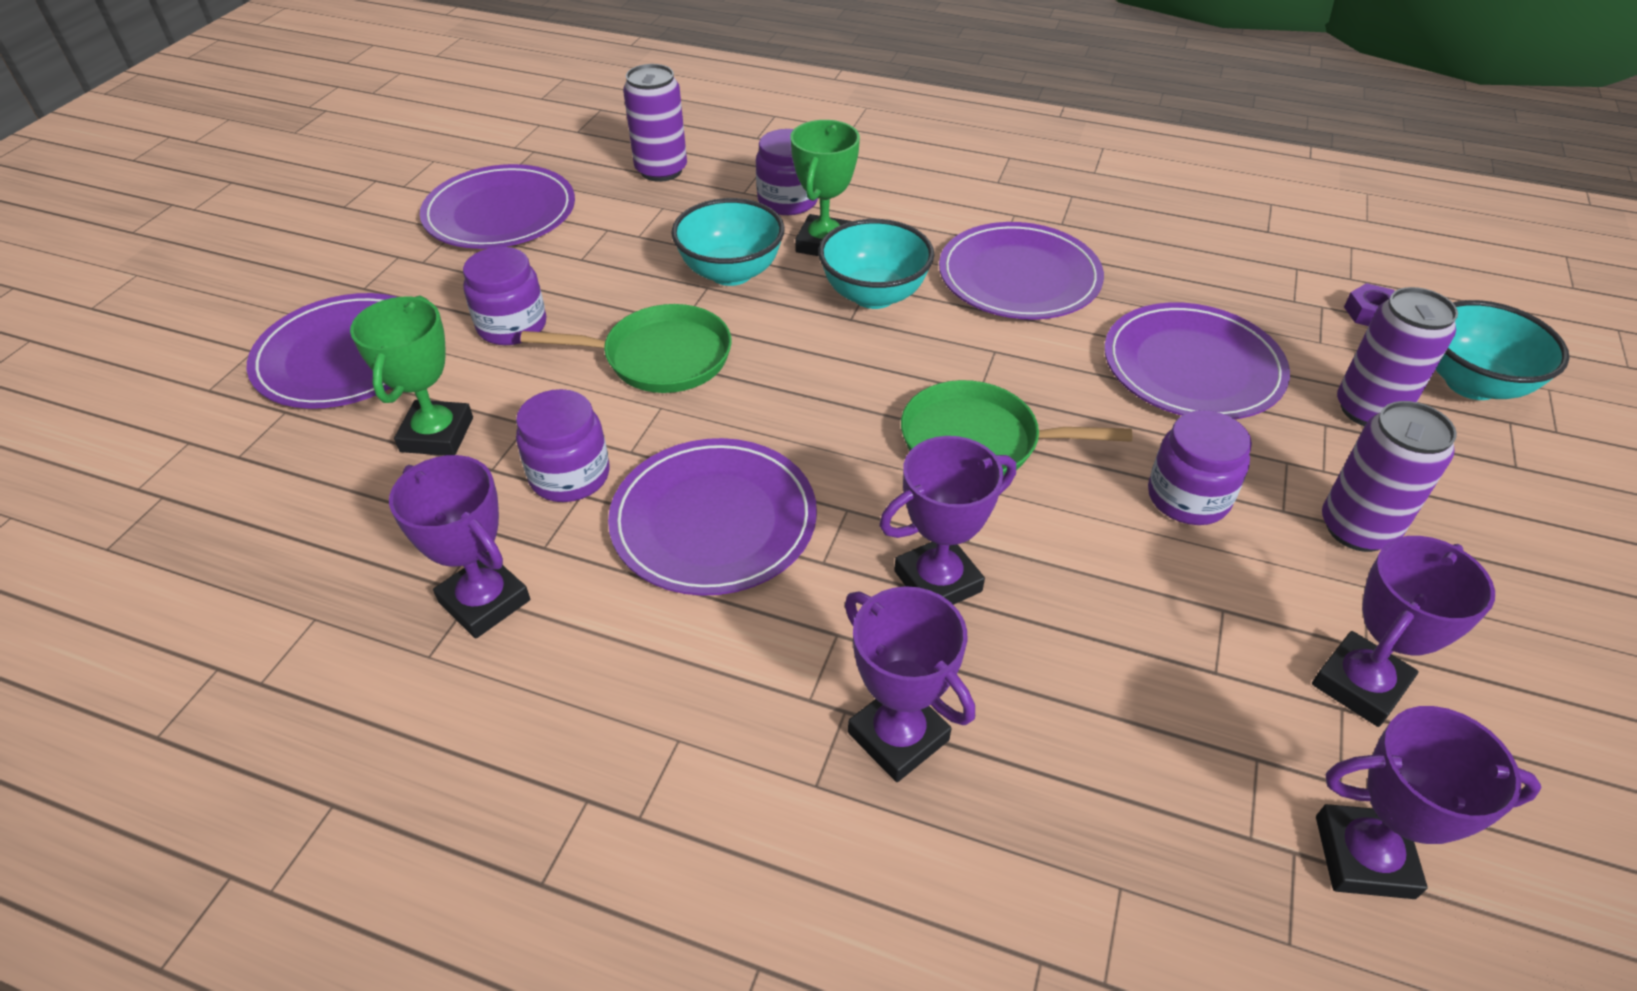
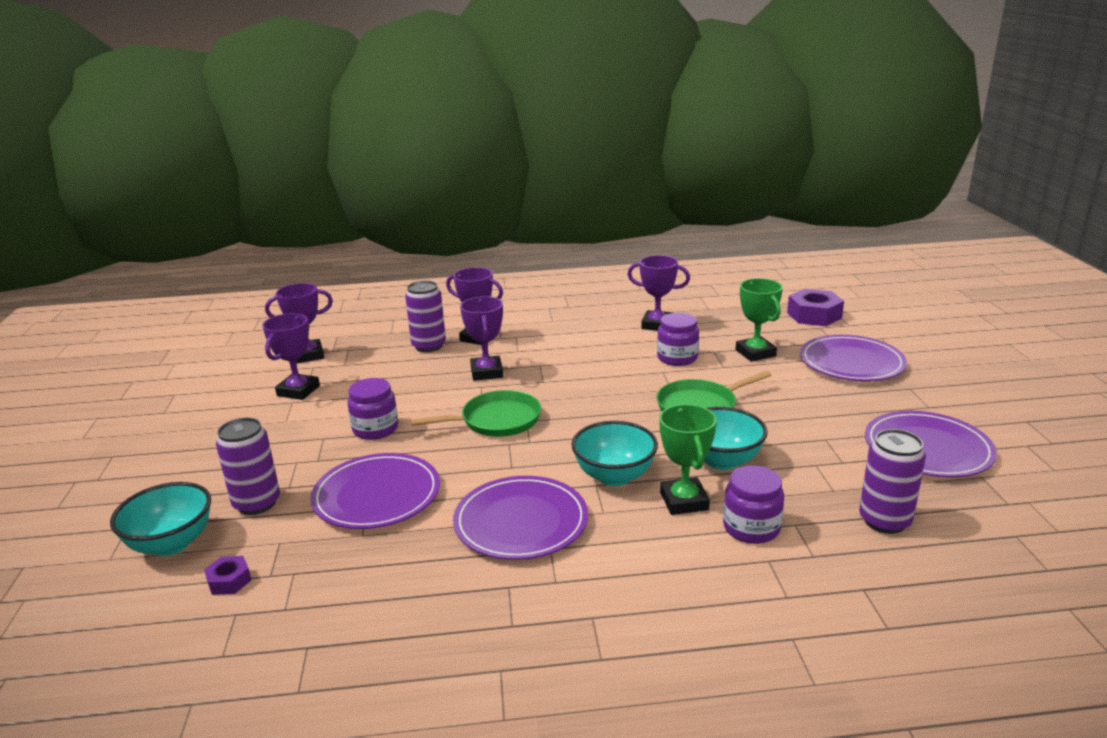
camera: 155 degrees right, 20 degrees down
purple jar [463,247,546,345] -> none
purple plate [608,438,817,596] -> none
purple trophy [879,436,1016,605] -> purple trophy turned 45 degrees counterclockwise [460,296,503,381]
purple can [1322,401,1457,552] -> purple can moved to [405,281,446,352]
none -> purple nut [787,289,844,326]

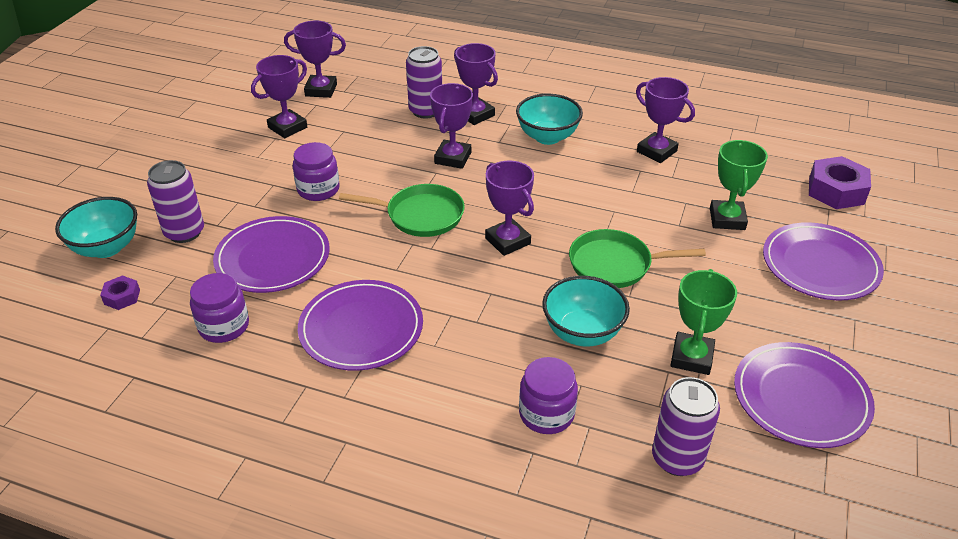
camera: 25 degrees right, 15 degrees up
turquoise bowl [571,421,658,486] -> turquoise bowl moved to [516,94,583,145]
purple jar [657,313,699,366] -> purple jar moved to [190,273,249,343]
green trophy [659,404,717,515] -> green trophy moved to [670,269,737,375]
none -> purple trophy [485,161,534,256]

